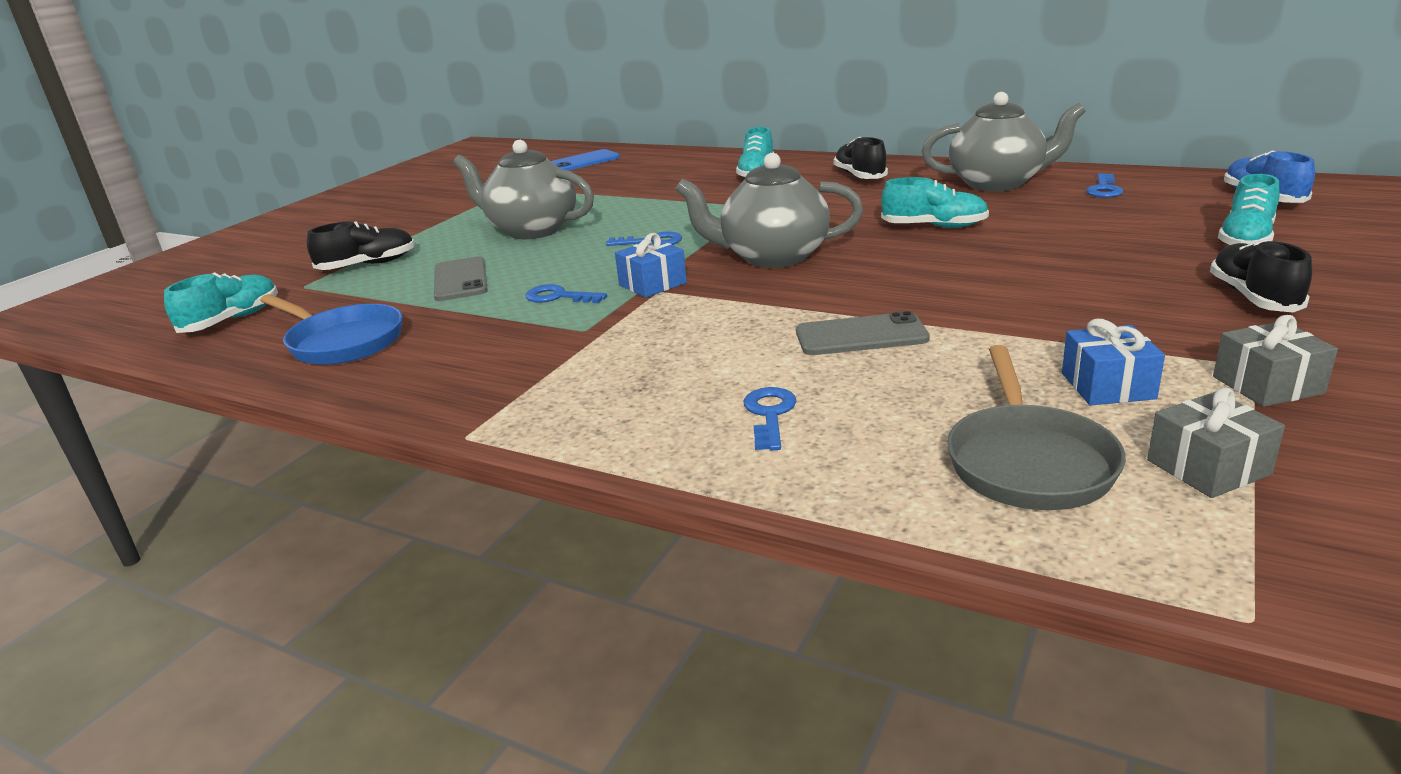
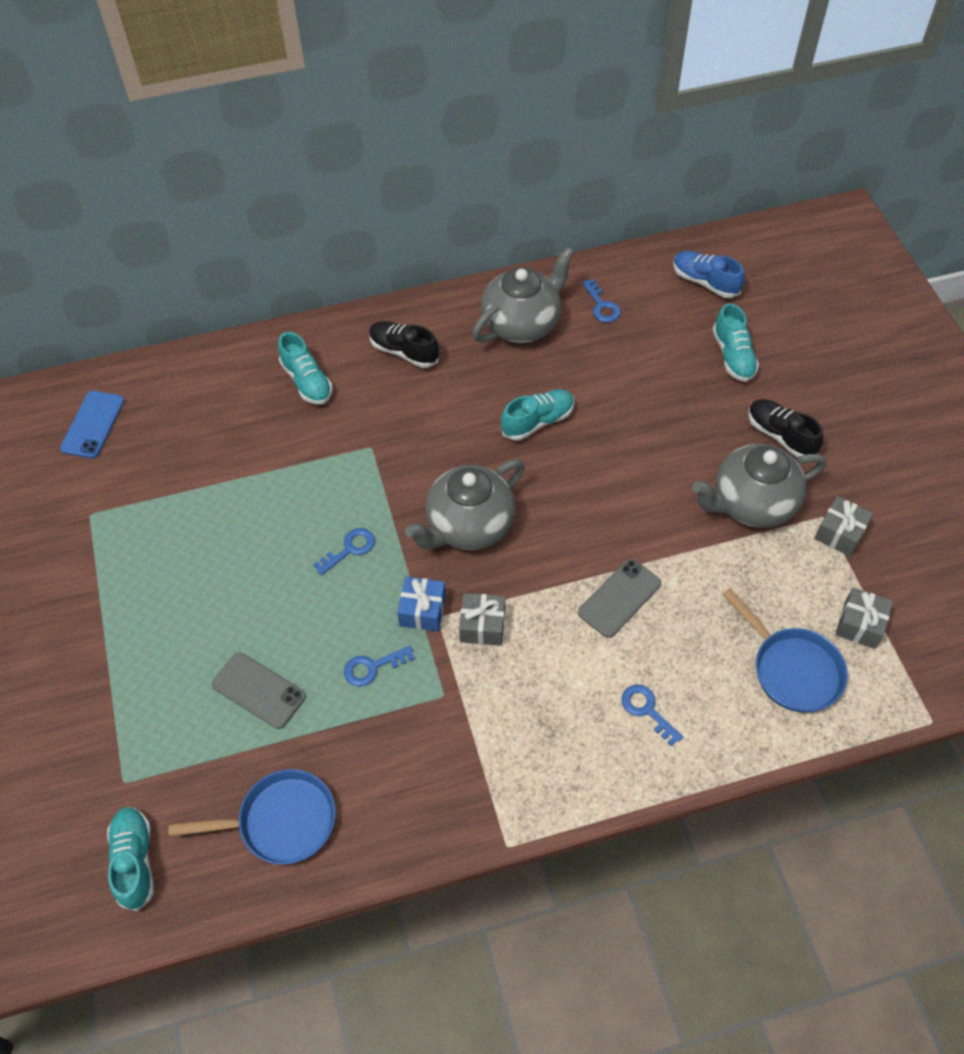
camera: 45 degrees left, 30 degrees up
black shoe [307,221,415,270] -> none
grey teapot [453,140,594,239] -> grey teapot moved to [692,444,826,528]
grey pan [947,345,1126,510] -> blue pan [722,588,848,712]
blue gift [1062,318,1165,406] -> none
none -> grey gift [459,593,505,646]

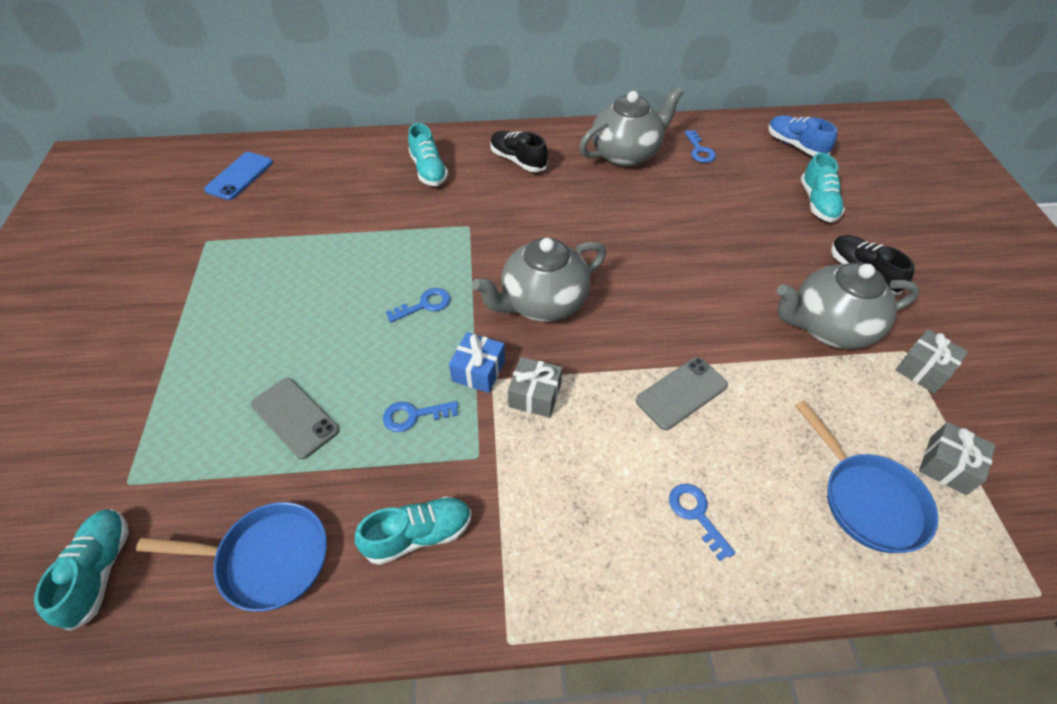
camera: 10 degrees right, 5 degrees down
turquoise shoe [501,389,574,441] -> turquoise shoe moved to [355,497,472,565]

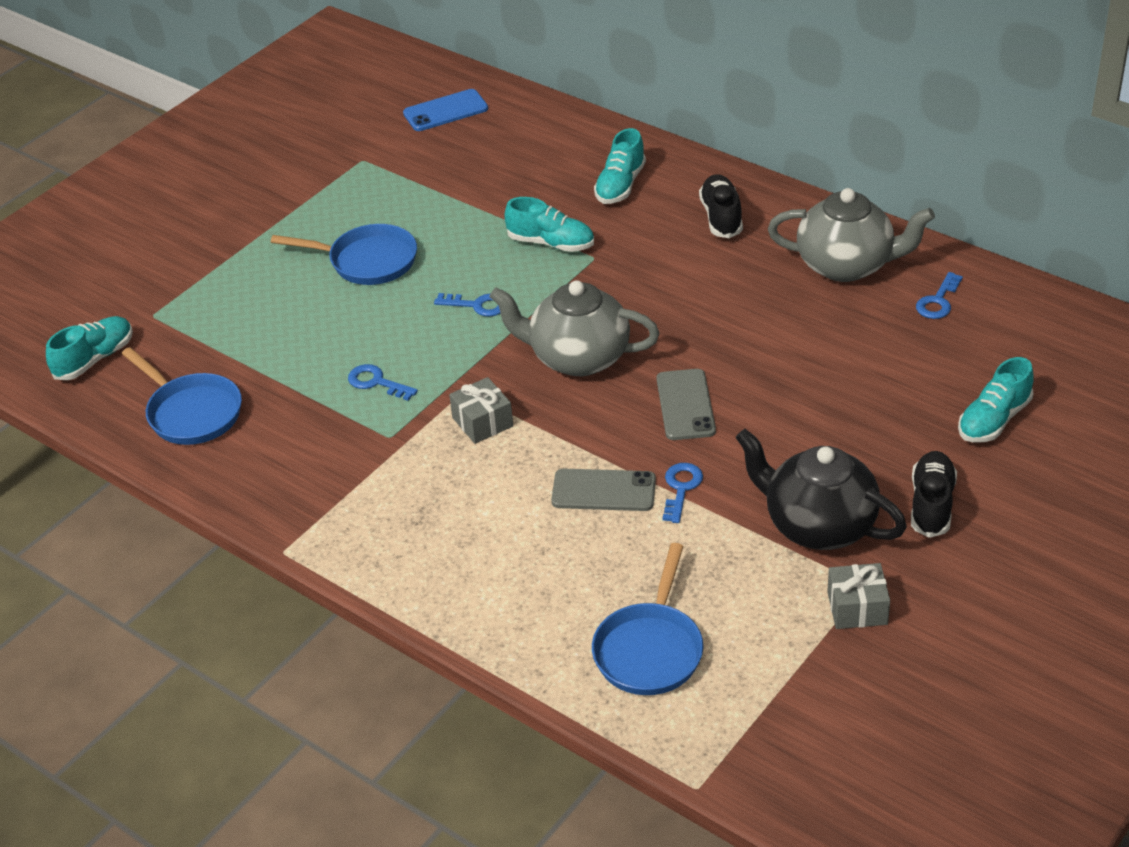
camera: 45 degrees right, 10 degrees down
grey phone [251,378,339,459] -> grey phone moved to [656,369,716,440]
turquoise shoe [355,497,472,565] -> turquoise shoe moved to [504,197,594,252]
blue gift [449,332,505,393] -> none
blue key [669,484,735,561] -> blue key moved to [662,463,703,523]
blue shoe [768,115,837,156] -> none
grey teapot [777,263,920,349] -> black teapot [736,429,907,550]
grey gift [919,422,996,495] -> none
none -> blue pan [271,224,417,285]

